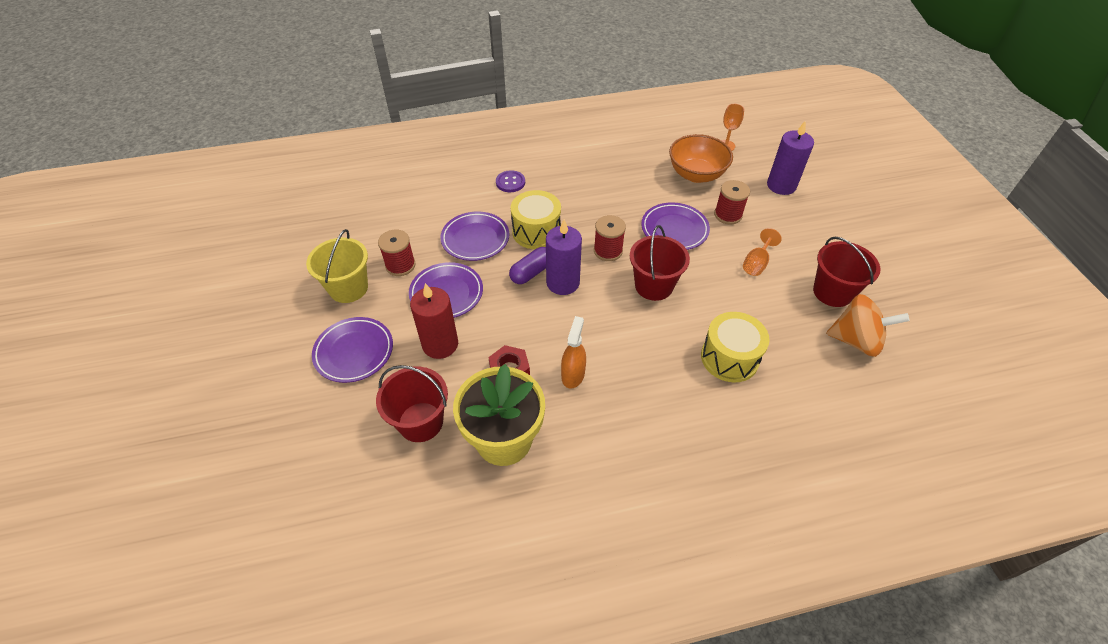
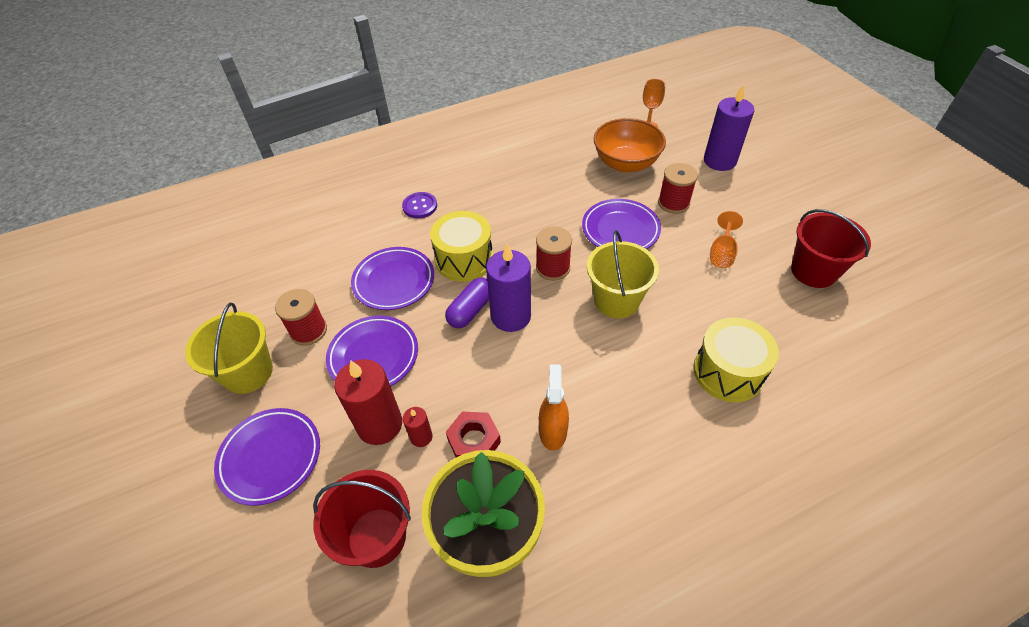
camera: 10 degrees left, 0 degrees up
red bucket [630,225,690,301] -> yellow bucket [587,230,659,318]
orange spinning top [826,294,910,357] -> none
none -> red candle [403,407,433,447]

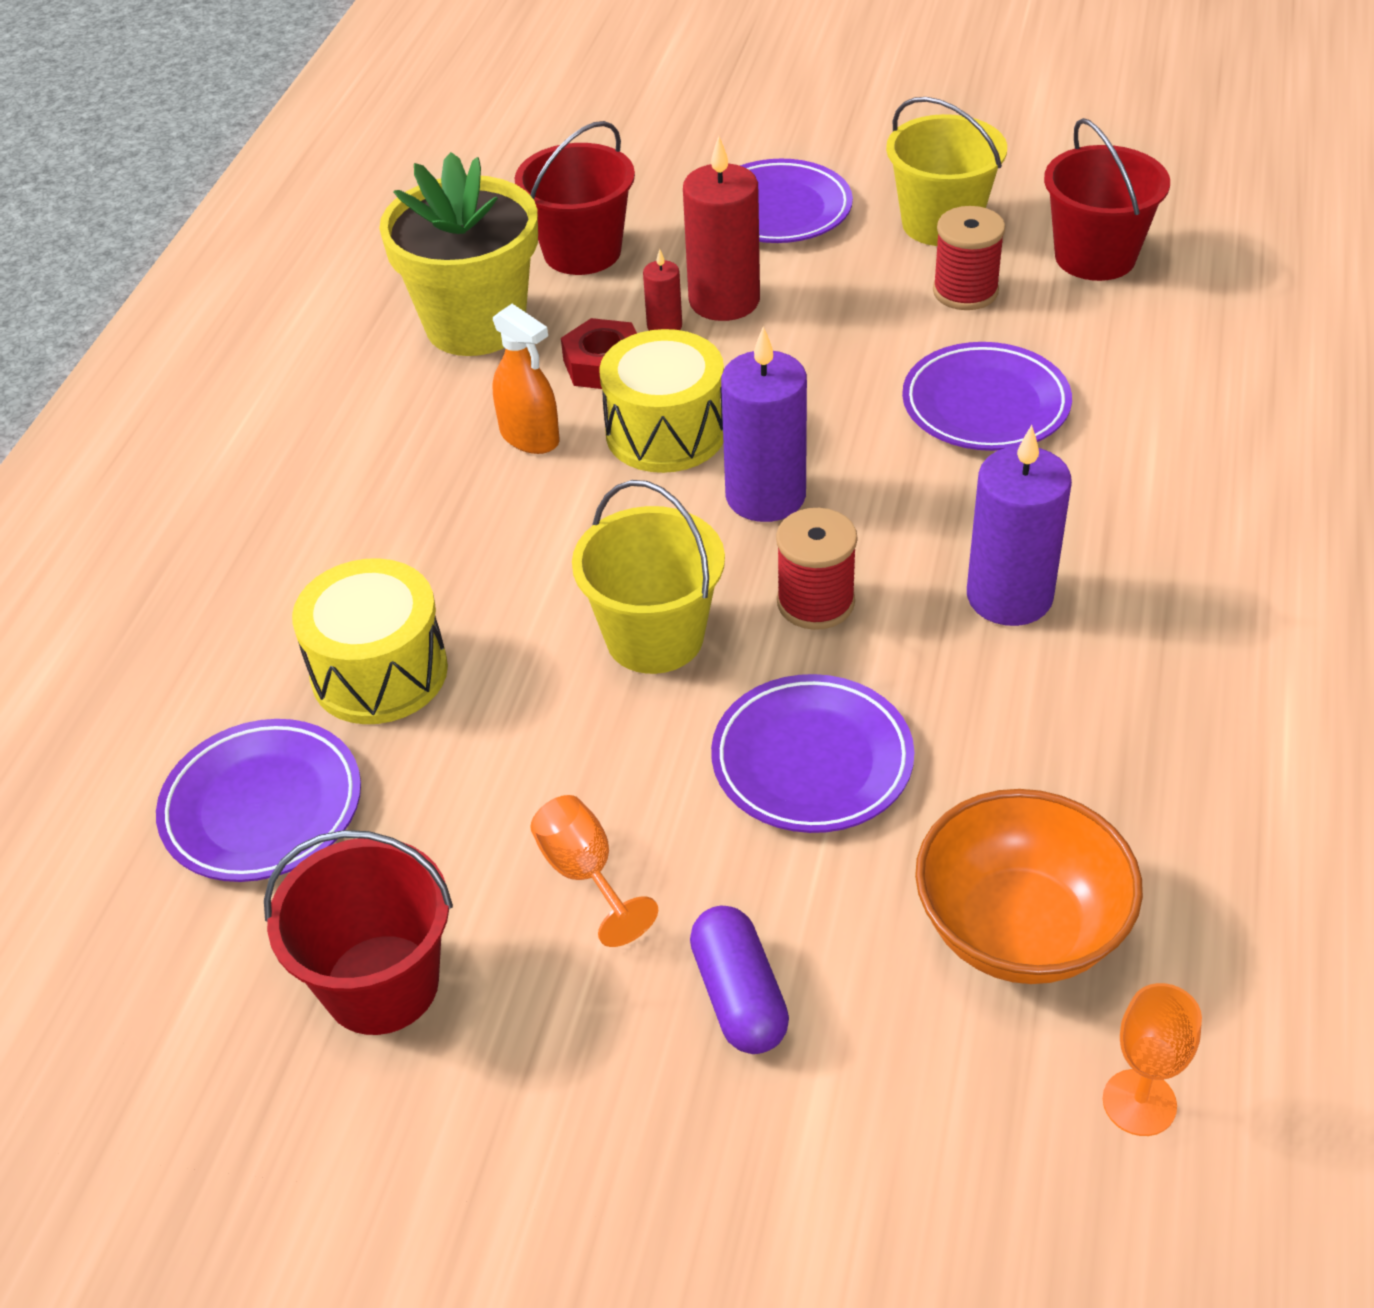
camera: 130 degrees right, 5 degrees down
purple plate [326,316,418,386] -> purple plate moved to [156,719,361,882]
purple button [402,192,437,219] -> none
yellow drum [430,211,493,282] -> yellow drum moved to [599,329,724,473]
purple capsule [445,277,489,328] -> purple capsule moved to [690,906,789,1054]
red spool [658,163,698,214] -> none
purple candle [704,84,754,171] -> purple candle moved to [967,425,1072,626]
none -> red bucket [1044,118,1170,281]

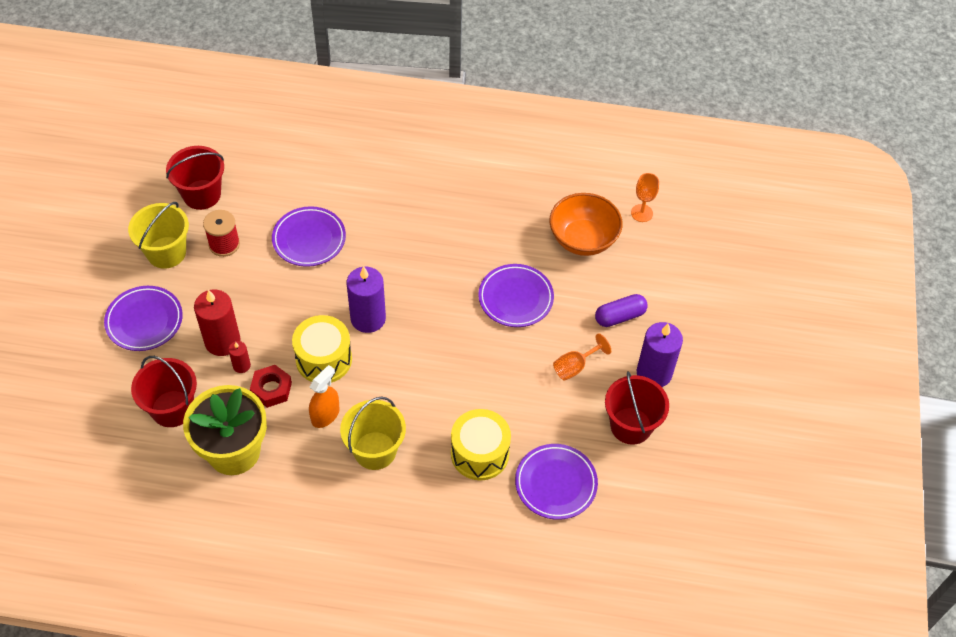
camera: 100 degrees left, 10 degrees up
yellow bucket [572,480,725,674] -> yellow bucket moved to [340,396,406,470]
red spool [776,508,857,630] -> none
purple candle [967,425,1072,626] -> purple candle moved to [637,322,683,387]

